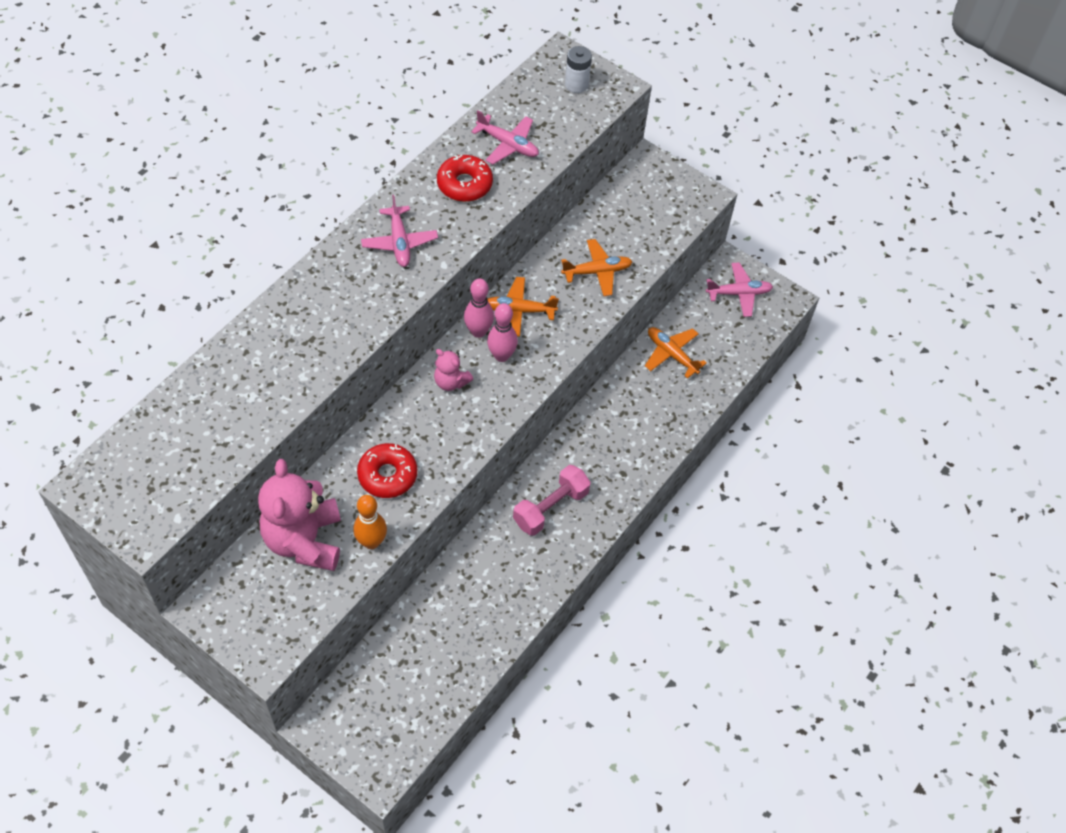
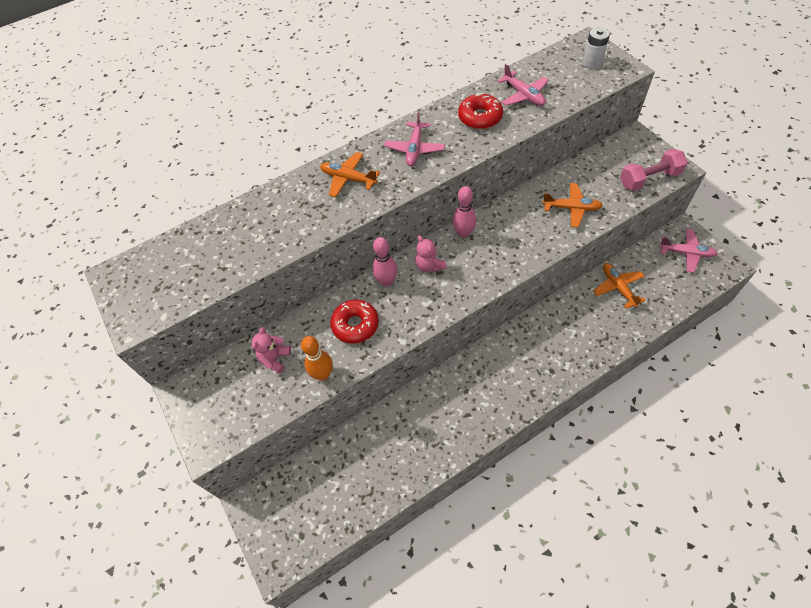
camera: 30 degrees right, 0 degrees up
pink teddy bear [258,459,341,571] -> pink teddy bear [252,327,291,374], size x0.49
orange plane [487,277,559,337] -> orange plane moved to [320,152,380,197]
pink bowling pin [487,303,518,362] -> pink bowling pin moved to [372,237,398,287]
pink dumbbell [513,465,591,536] -> pink dumbbell moved to [620,149,688,191]

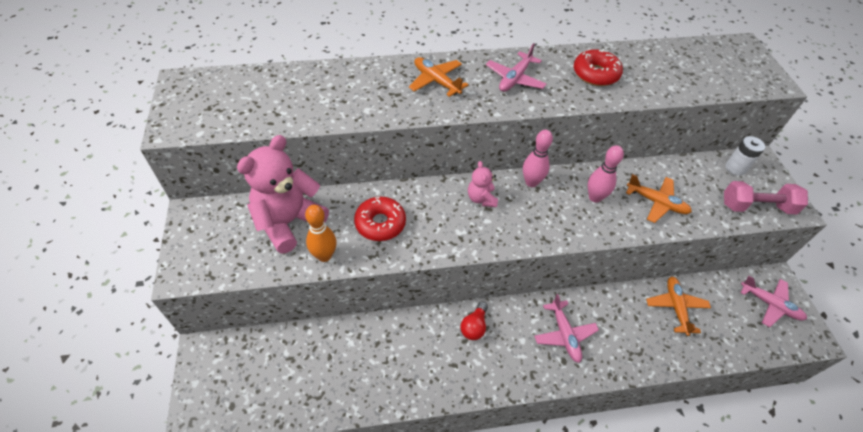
camera: 15 degrees right, 5 degrees down
pink teddy bear [252,327,291,374] -> pink teddy bear [237,135,329,254], size x2.06
pink bowling pin [372,237,398,287] -> pink bowling pin moved to [588,145,624,203]
pink plane [497,64,549,106] -> pink plane moved to [534,294,599,363]
white battery [583,27,610,68] -> white battery moved to [725,136,765,176]
none -> red light bulb [461,302,488,340]

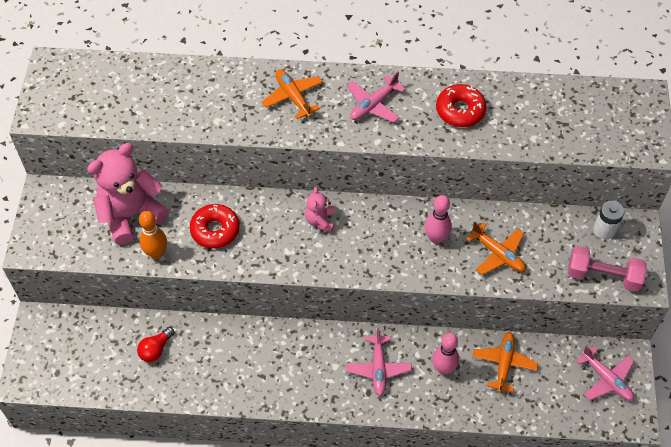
camera: 15 degrees right, 5 degrees up
red light bulb [461,302,488,340] -> red light bulb moved to [137,327,174,362]
pink bowling pin [523,130,553,187] -> pink bowling pin moved to [432,333,459,375]

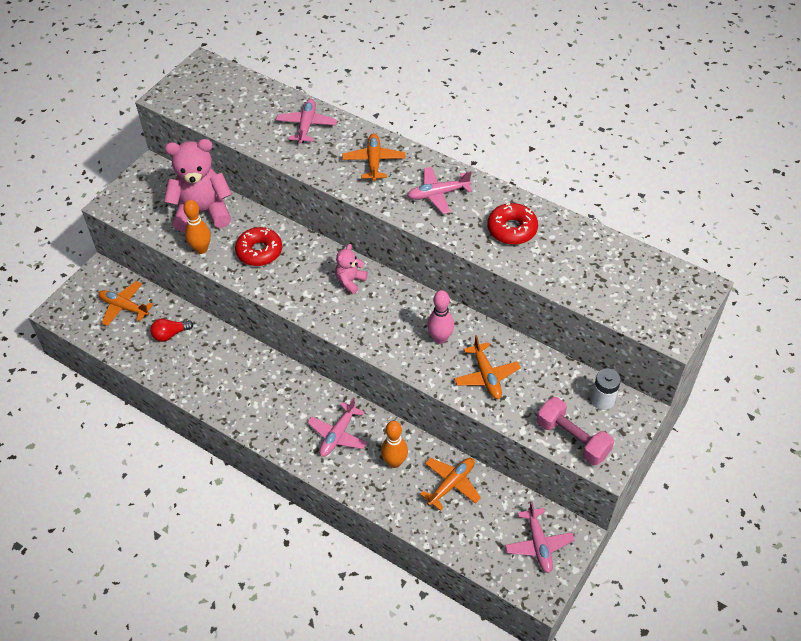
camera: 30 degrees right, 5 degrees down
pink bowling pin [432,333,459,375] -> orange bowling pin [381,421,408,468]
none -> orange plane [98,281,153,326]
none -> pink plane [276,99,337,144]

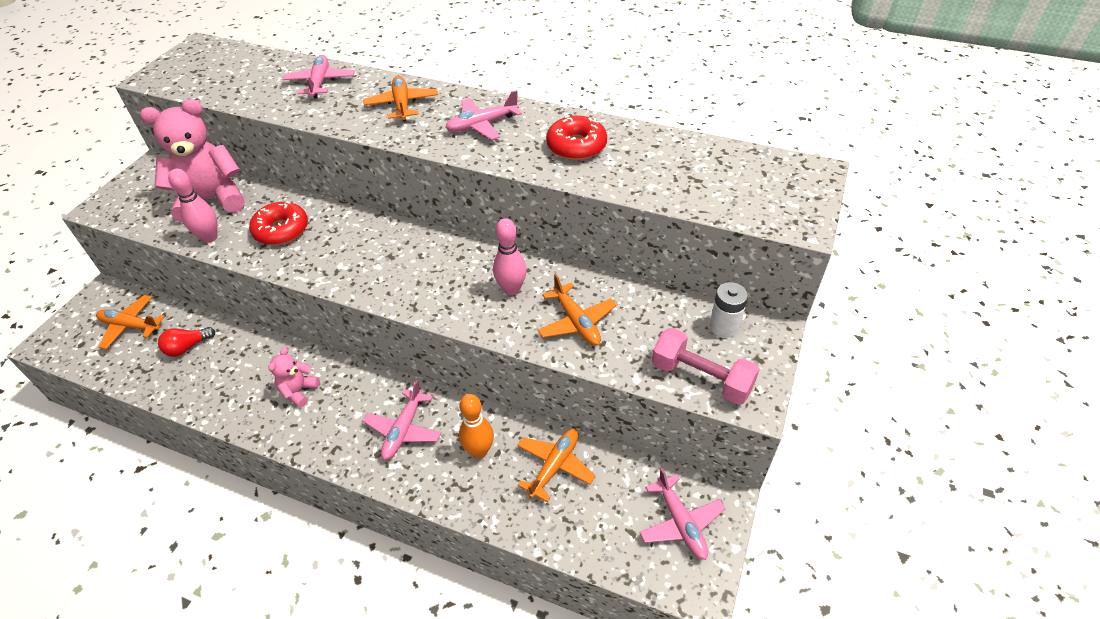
camera: 10 degrees left, 5 degrees down
orange bowling pin [183,200,211,254] -> pink bowling pin [168,169,217,243]
pink teddy bear [335,244,368,294] -> pink teddy bear moved to [268,347,320,408]

